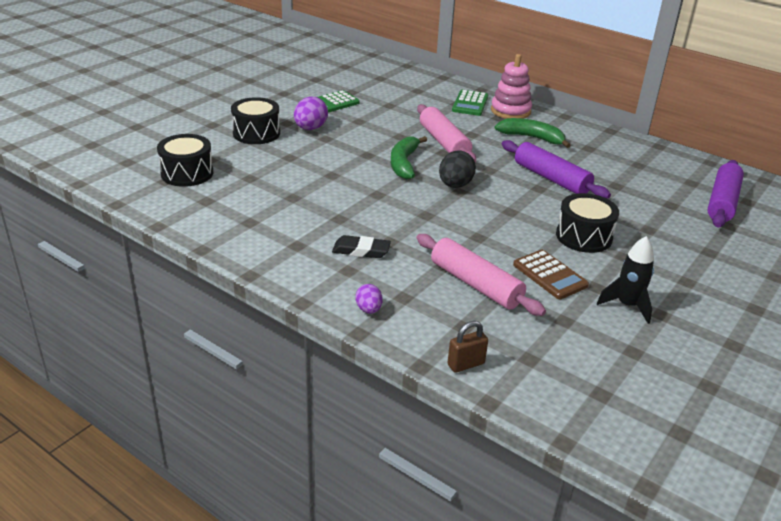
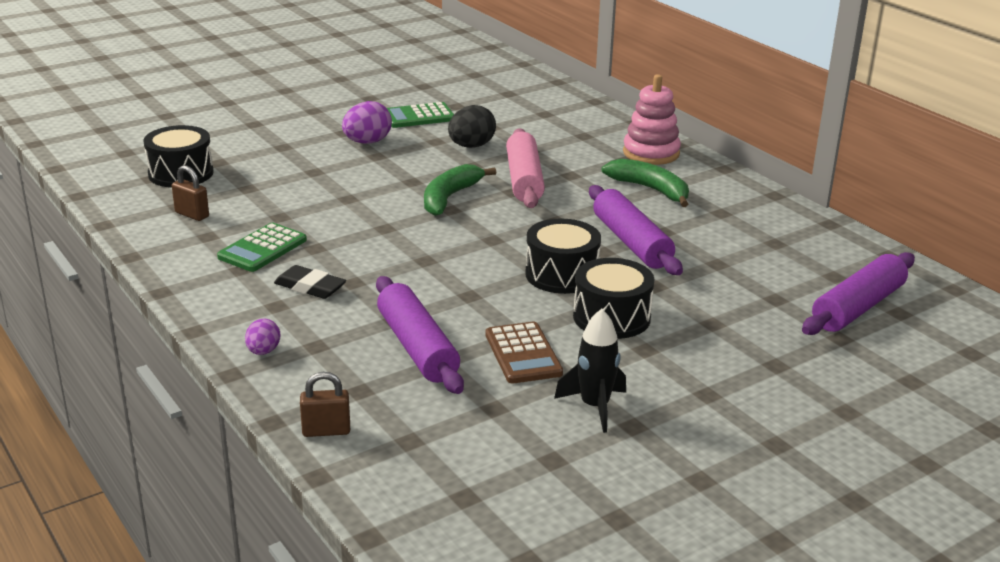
camera: 20 degrees right, 5 degrees down
black drum [231,97,280,144] -> black drum moved to [525,218,601,294]
pink rolling pin [416,234,546,316] -> purple rolling pin [376,276,464,394]
black egg [439,150,476,188] -> black egg moved to [448,105,496,148]
green calculator [452,90,488,116] -> green calculator moved to [217,223,307,272]
none -> brown padlock [172,165,209,221]

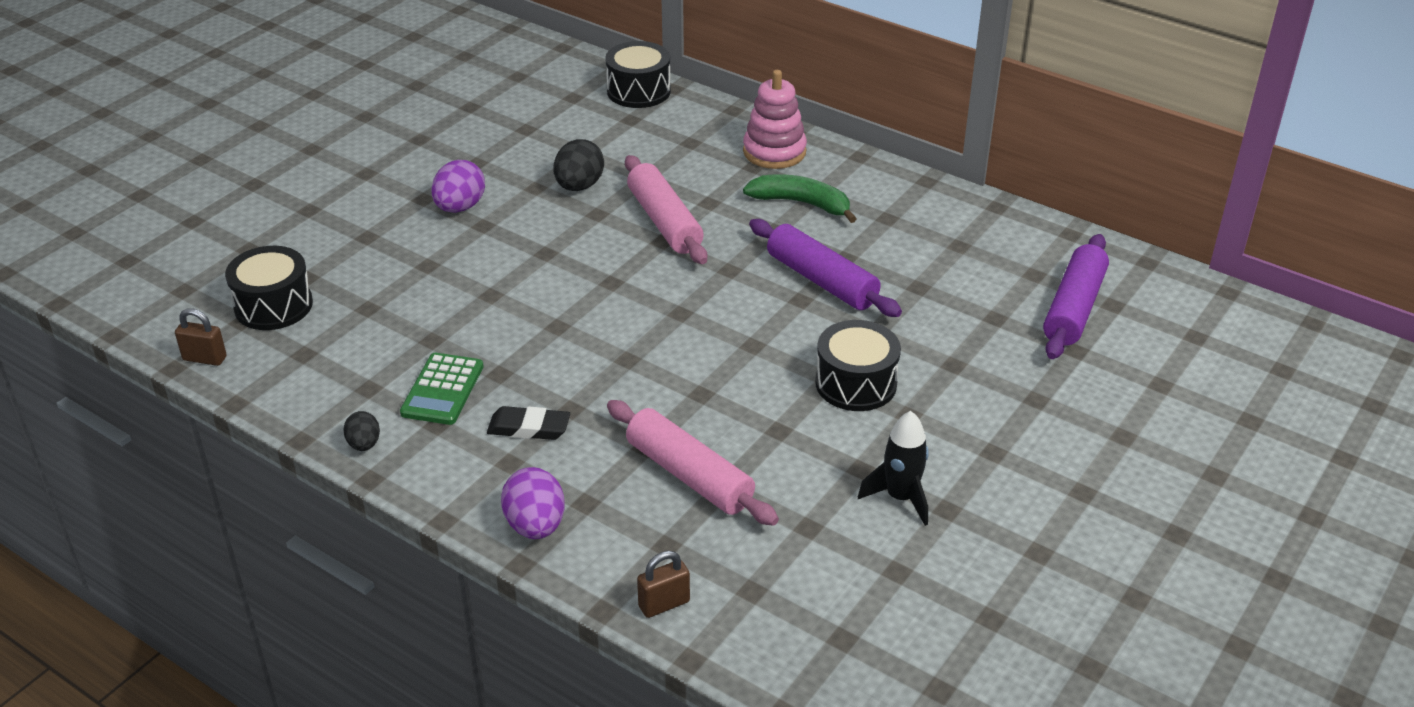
camera: 20 degrees left, 10 degrees up
brown padlock [172,165,209,221] -> brown padlock moved to [175,308,227,366]
purple egg [245,319,280,355] -> purple egg [501,467,565,539], size x1.67
purple rolling pin [376,276,464,394] -> pink rolling pin [607,400,779,526]
green calculator [387,102,454,128] -> none
green banana [424,164,496,216] -> none
brown calculator [485,322,563,384] -> none
black drum [525,218,601,294] -> black drum moved to [605,41,671,108]
none -> black egg [344,411,380,451]

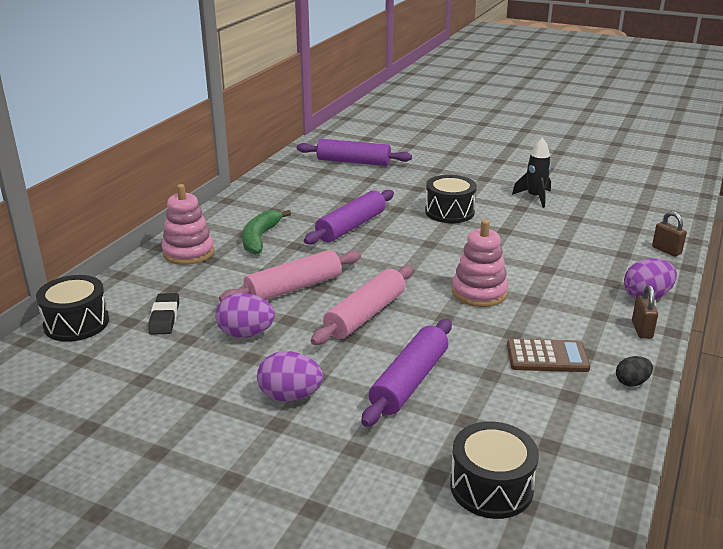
camera: 100 degrees left, 10 degrees down
brown padlock [175,308,227,366] -> brown padlock moved to [632,285,658,339]
green calculator [400,353,484,425] -> brown calculator [507,339,590,372]
black eraser [487,406,570,440] -> black eraser moved to [149,293,179,335]
black egg [554,139,604,191] -> purple egg [215,293,275,338]
pink rolling pin [607,400,779,526] -> pink rolling pin moved to [311,265,413,345]
none -> purple rolling pin [361,319,452,427]
none -> pink stacking toy [452,220,508,307]

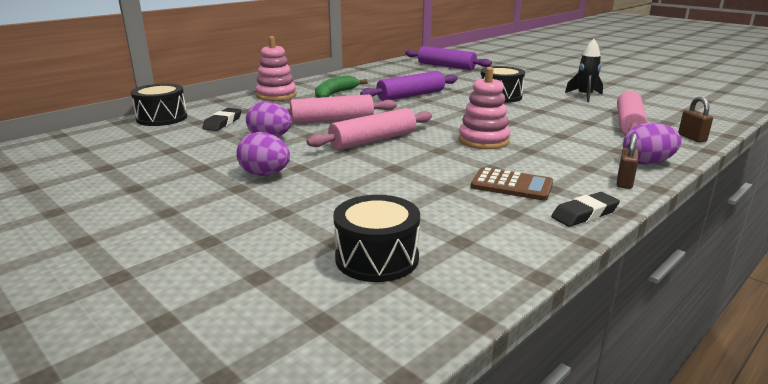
camera: 20 degrees right, 5 degrees down
purple rolling pin [361,319,452,427] -> none
black egg [616,356,653,387] -> black eraser [551,192,620,227]
none -> pink rolling pin [617,91,648,135]

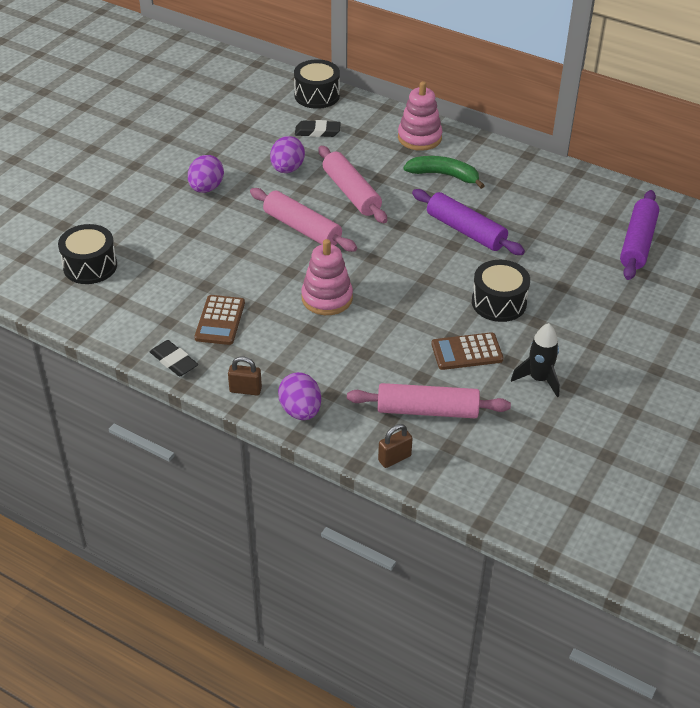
camera: 75 degrees right, 20 degrees up
none -> brown calculator [431,332,503,370]

